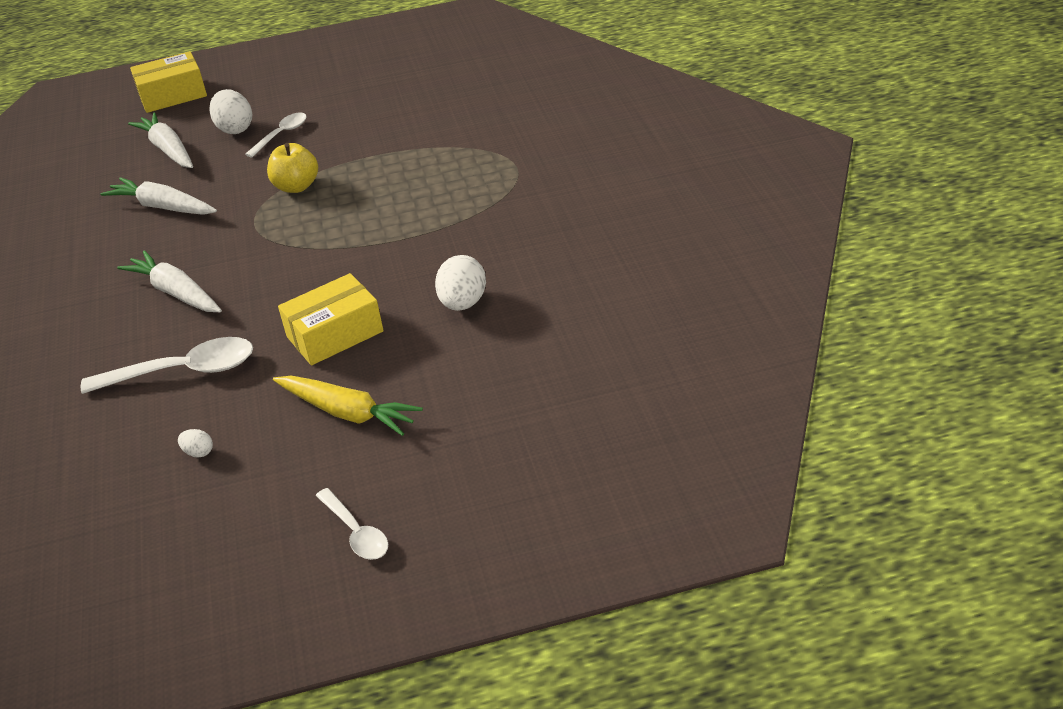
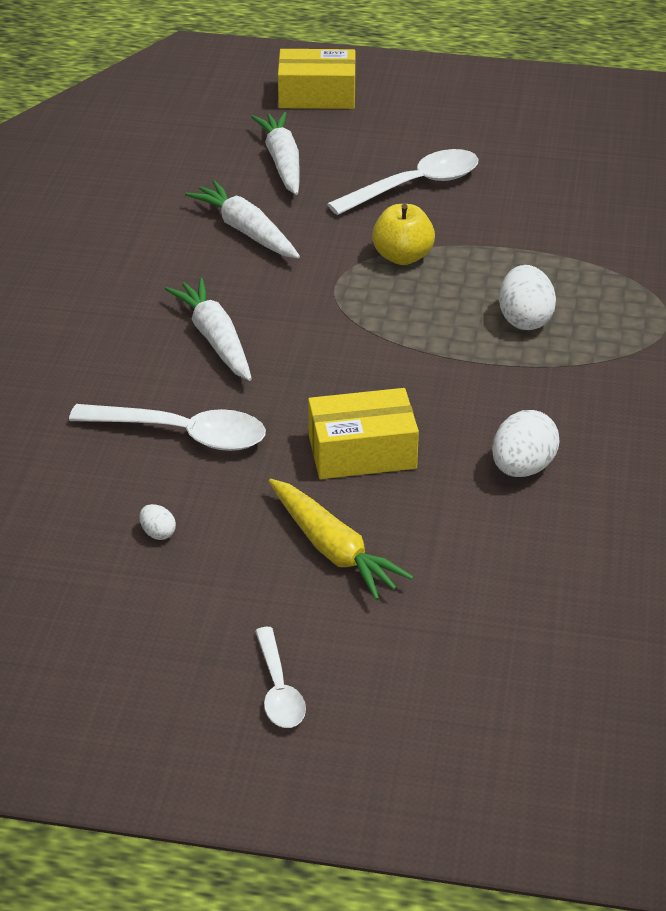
camera: 20 degrees right, 0 degrees up
white egg [209,89,252,134] -> white egg moved to [499,265,556,330]
white spoon [245,112,307,158] -> white spoon [327,149,478,215], size x1.67

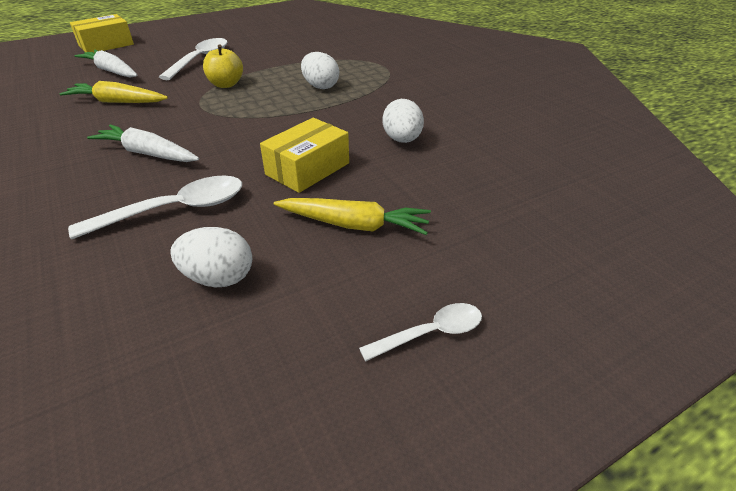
camera: 40 degrees left, 0 degrees up
white egg [139,504,176,540] -> white egg [170,227,252,287], size x2.03
white carrot [185,180,300,258] -> yellow carrot [59,81,168,103]
white spoon [255,627,306,728] -> white spoon turned 60 degrees counterclockwise [359,303,482,362]

